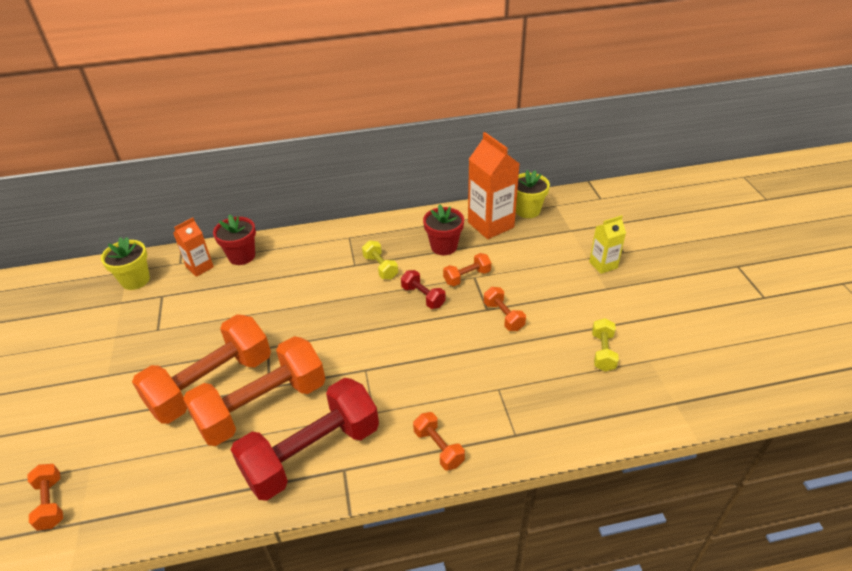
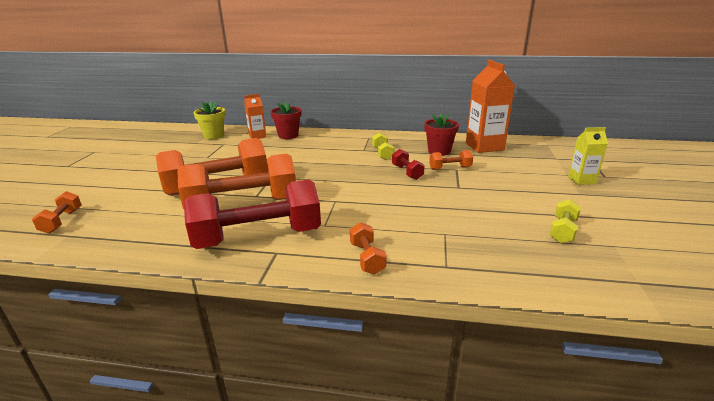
camera: 20 degrees right, 15 degrees down
orange dumbbell [484,287,526,331] -> none
yellow flower pot [516,170,550,218] -> none

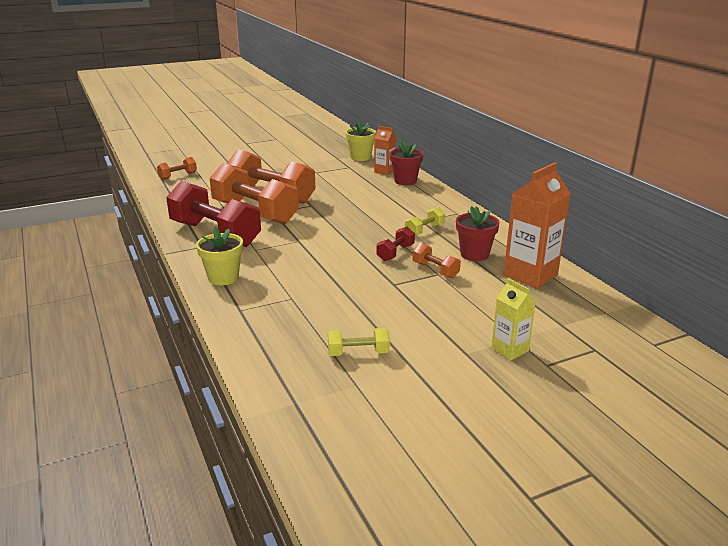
camera: 55 degrees right, 0 degrees up
orange dumbbell [350,222,387,275] -> yellow flower pot [196,226,243,285]

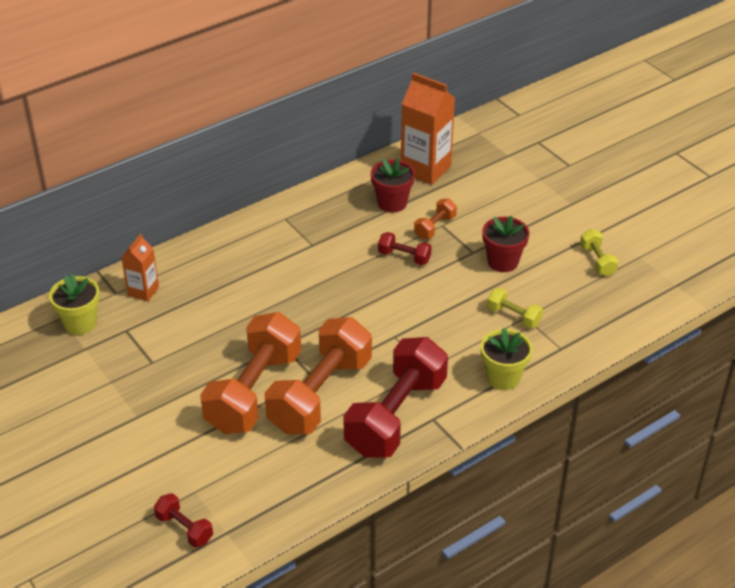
camera: 100 degrees left, 15 degrees up
orange dumbbell [157,157,197,180] -> red dumbbell [154,493,213,548]
red flower pot [390,142,424,185] -> red flower pot moved to [482,216,530,272]
yellow dumbbell [405,207,445,236] -> yellow dumbbell moved to [487,288,543,328]
yellow carton [491,278,536,360] -> none

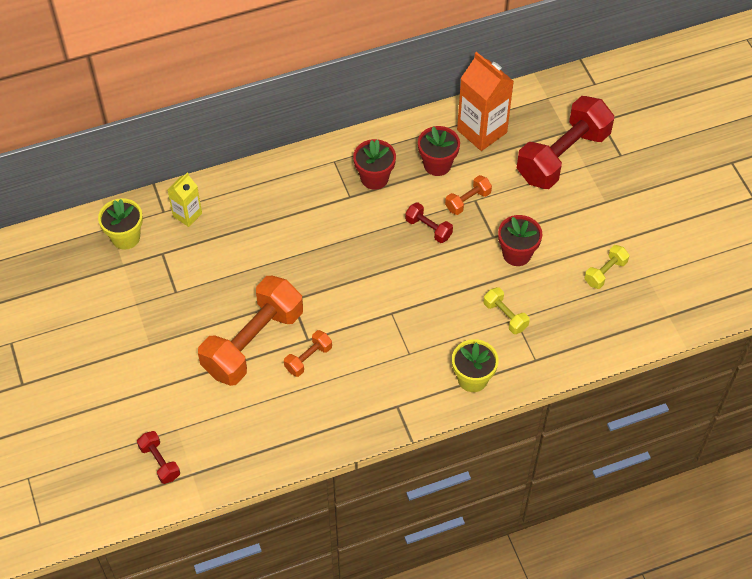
camera: 15 degrees right, 15 degrees up
orange carton [121,234,159,301] -> yellow carton [167,172,202,227]
orange dumbbell [265,317,372,434] -> orange dumbbell [284,330,332,377], size x0.44
red dumbbell [343,337,448,458] -> red dumbbell moved to [517,96,614,189]
yellow dumbbell [580,229,619,276] -> yellow dumbbell turned 45 degrees clockwise [584,245,629,289]
none -> red flower pot [353,139,396,190]

